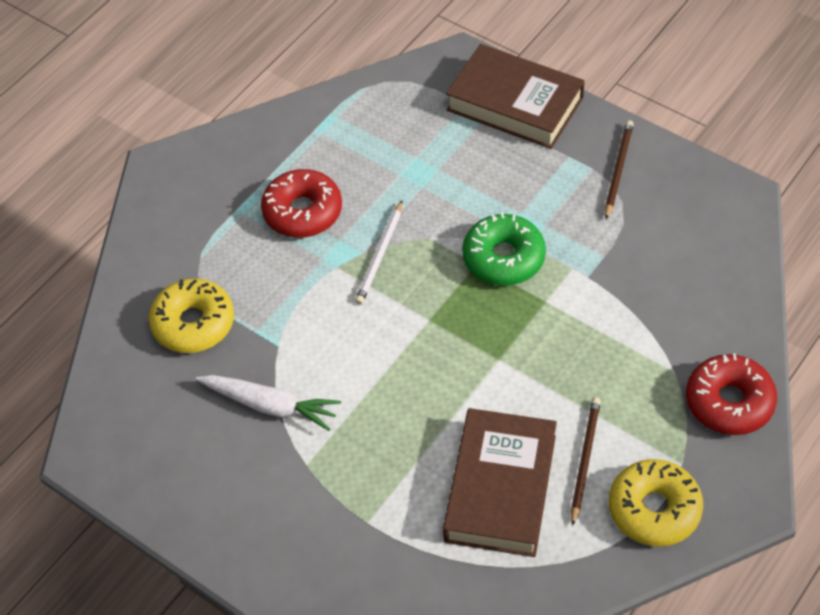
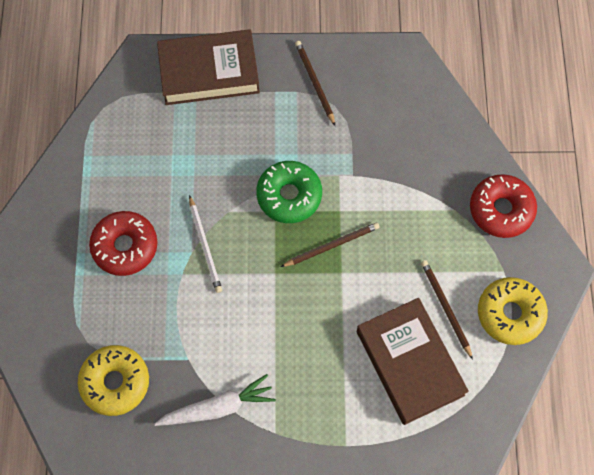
camera: 40 degrees left, 15 degrees up
none -> brown pencil [281,222,380,267]

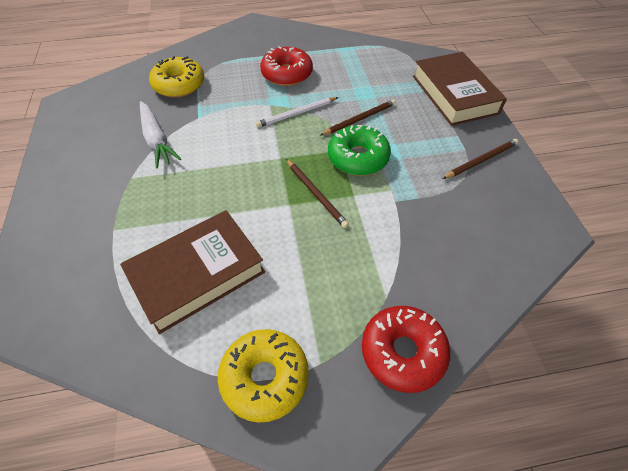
camera: 80 degrees right, 15 degrees down
brown pencil [421,260,473,360] -> brown pencil moved to [321,99,396,135]

